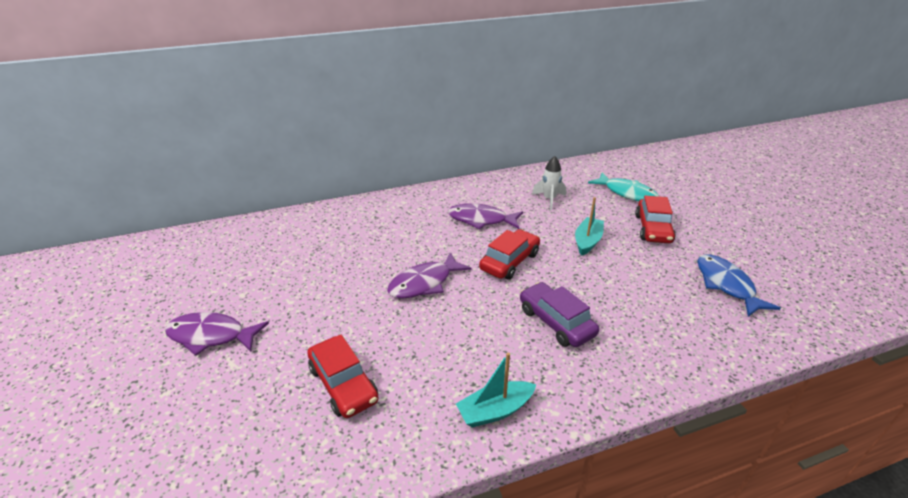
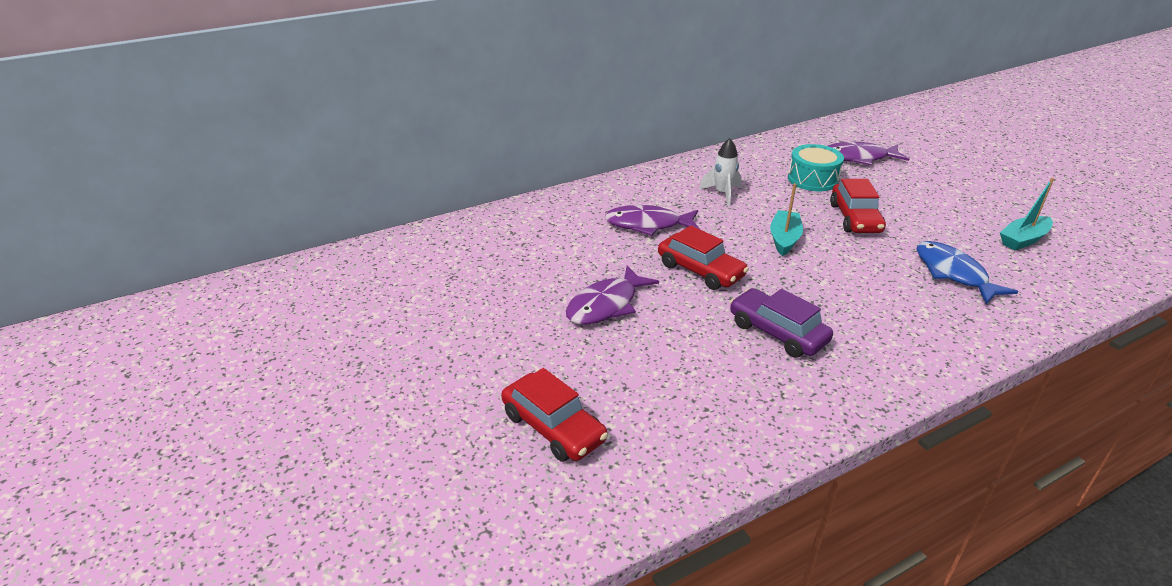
camera: 10 degrees left, 0 degrees up
purple fish [165,312,269,356] -> purple fish moved to [828,142,909,165]
turquoise boat [456,352,536,427] -> turquoise boat moved to [1000,178,1054,250]
red car [479,229,540,280] -> red car turned 105 degrees clockwise [658,226,749,290]
turquoise fish [588,172,659,201] -> turquoise drum [788,144,844,191]

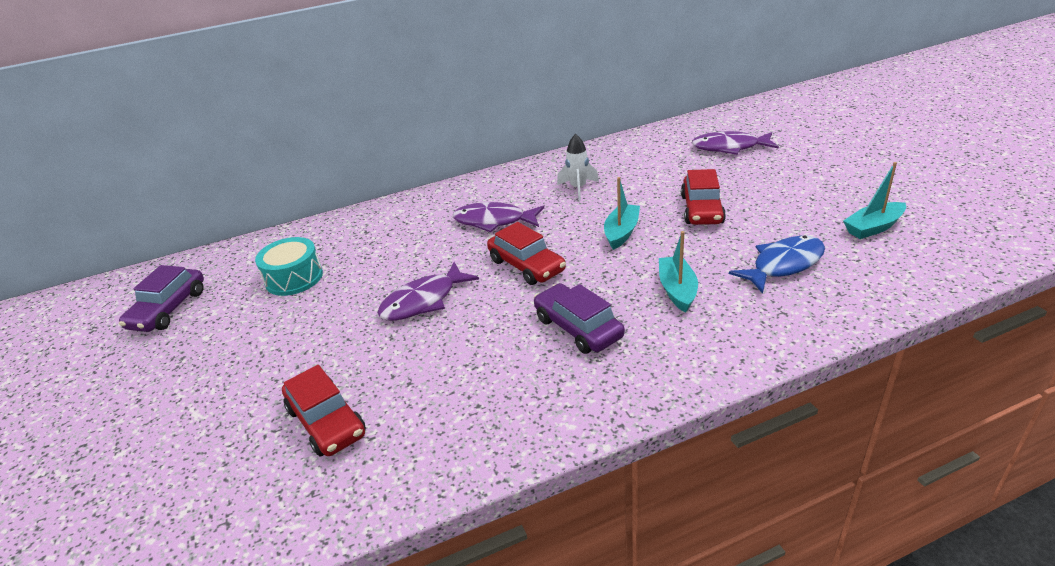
camera: 10 degrees right, 0 degrees up
turquoise drum [788,144,844,191] -> turquoise drum moved to [255,237,323,296]
blue fish [917,241,1018,305] -> blue fish turned 75 degrees clockwise [729,236,825,294]
none -> purple car [119,265,204,332]
none -> turquoise boat [659,231,698,313]

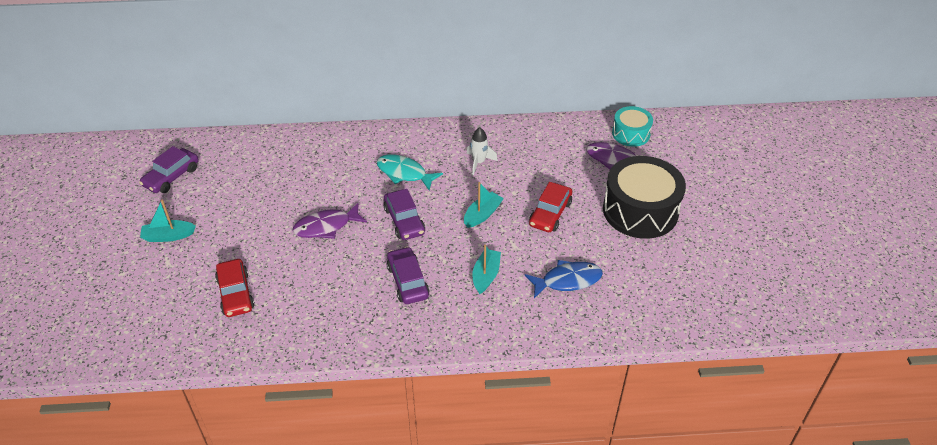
camera: 15 degrees right, 10 degrees up
turquoise drum [255,237,323,296] -> turquoise drum moved to [612,106,653,147]
purple fish [453,202,544,232] -> turquoise fish [377,154,443,190]
red car [487,222,566,285] -> purple car [384,189,425,240]
turquoise boat [843,162,906,239] -> turquoise boat moved to [140,199,196,242]
none -> black drum [603,156,686,239]

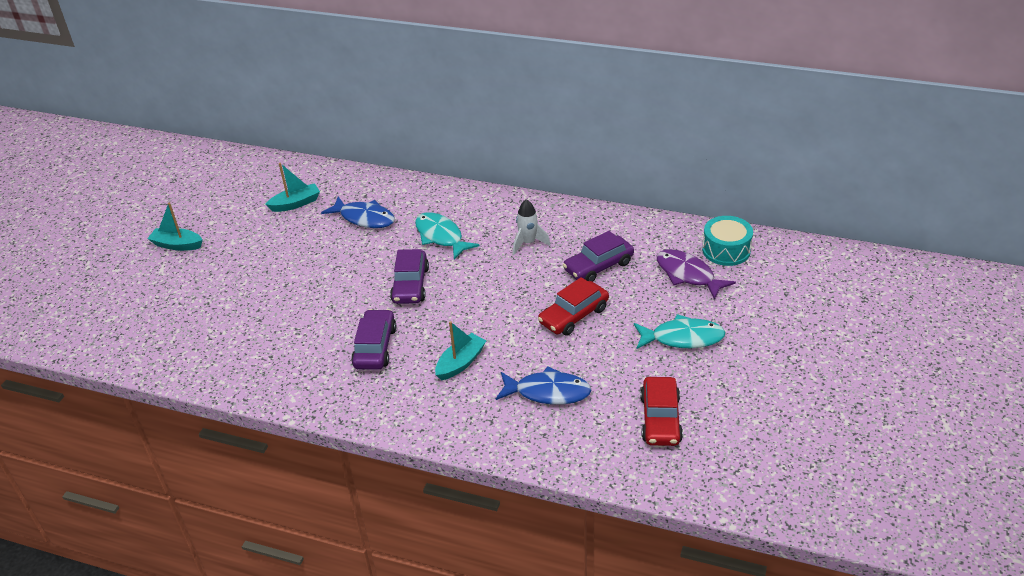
camera: 25 degrees right, 5 degrees down
purple car [139,146,199,193] -> purple car moved to [563,231,634,282]
red car [215,259,254,317] -> red car moved to [640,377,683,446]
purple fish [293,203,367,239] -> none
turquoise boat [464,182,504,228] -> turquoise boat moved to [265,163,320,212]
black drum [603,156,686,239] -> turquoise fish [634,314,725,349]
none -> blue fish [321,197,395,228]

